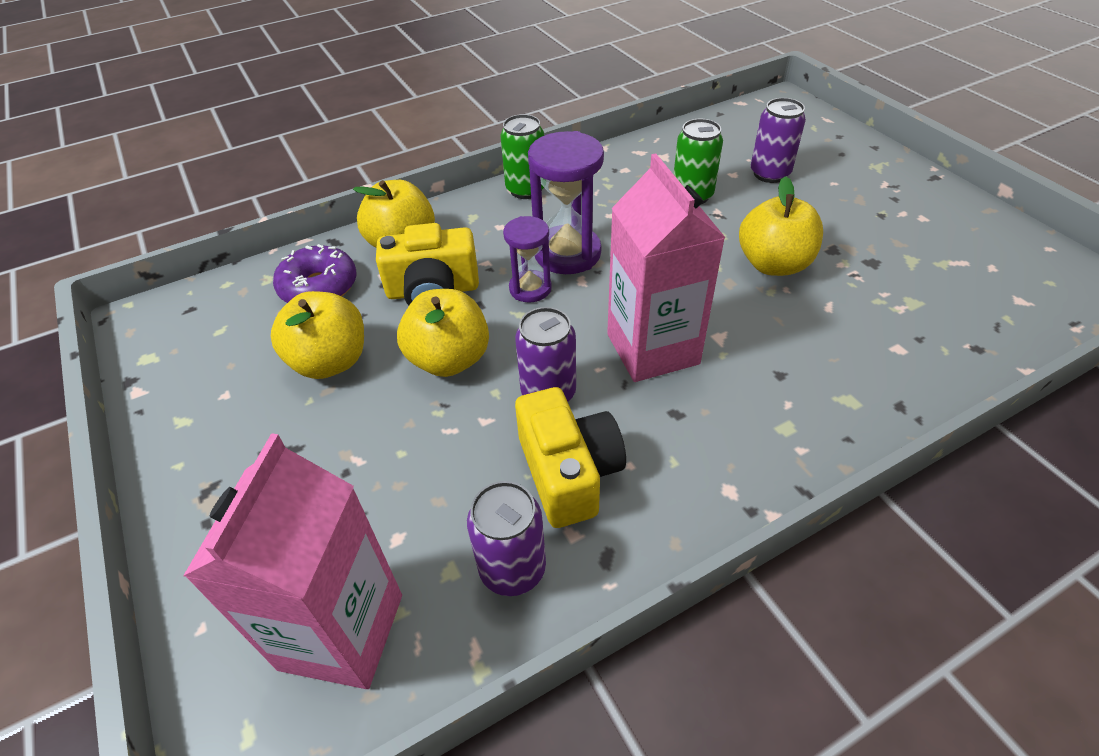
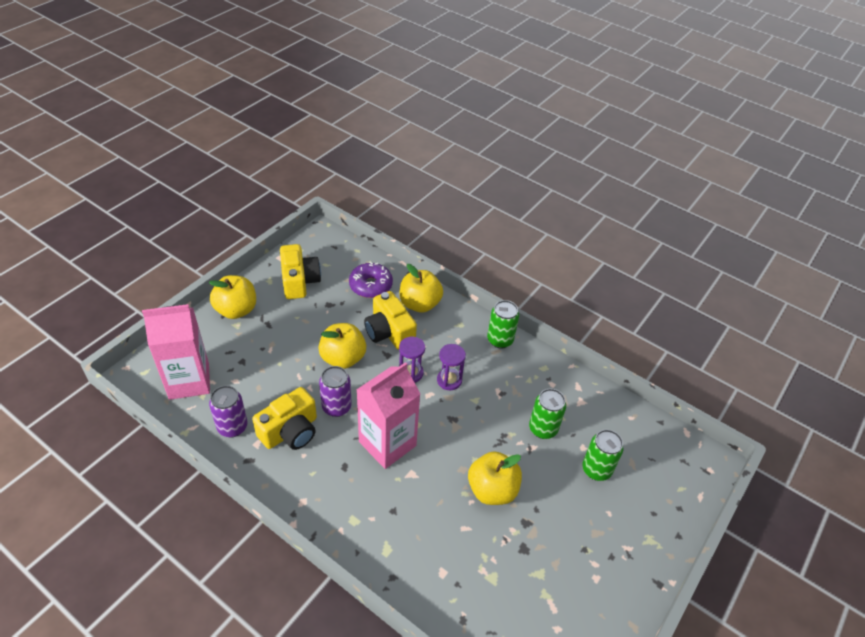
camera: 60 degrees right, 0 degrees up
yellow apple [271,291,364,379] -> yellow apple moved to [209,275,256,319]
purple hourglass [528,131,604,274] -> purple hourglass [437,344,466,390], size x0.60
purple can [751,98,806,183] -> green can [582,430,623,481]
none -> yellow camera [280,244,321,299]

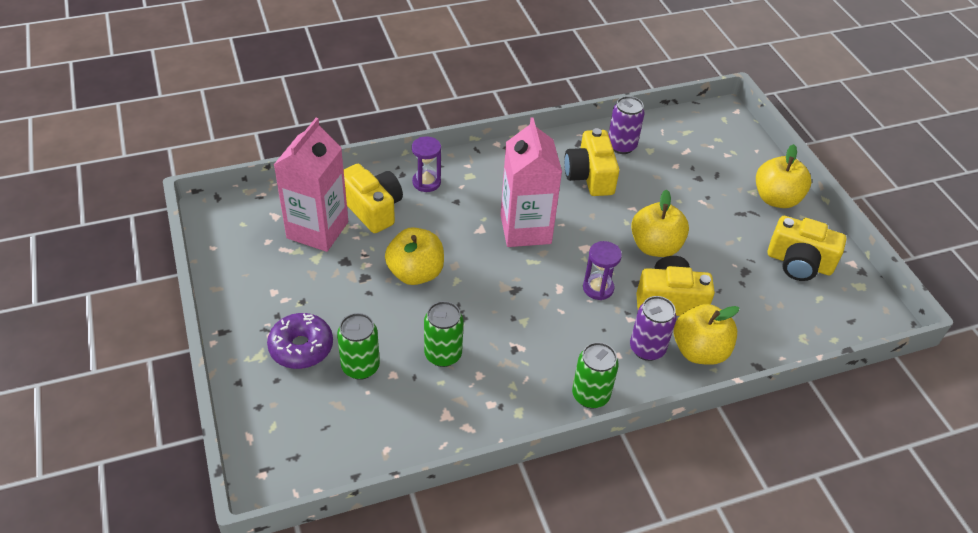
camera: 125 degrees right, 0 degrees up
pink carton [142,304,210,400] -> pink carton moved to [274,118,348,252]
purple can [319,366,352,417] -> purple can moved to [630,296,677,361]
purple donut [349,262,393,298] -> purple donut moved to [267,313,333,369]
purple hourglass [437,344,466,390] -> purple hourglass moved to [412,137,441,192]
none -> yellow camera [344,164,403,233]

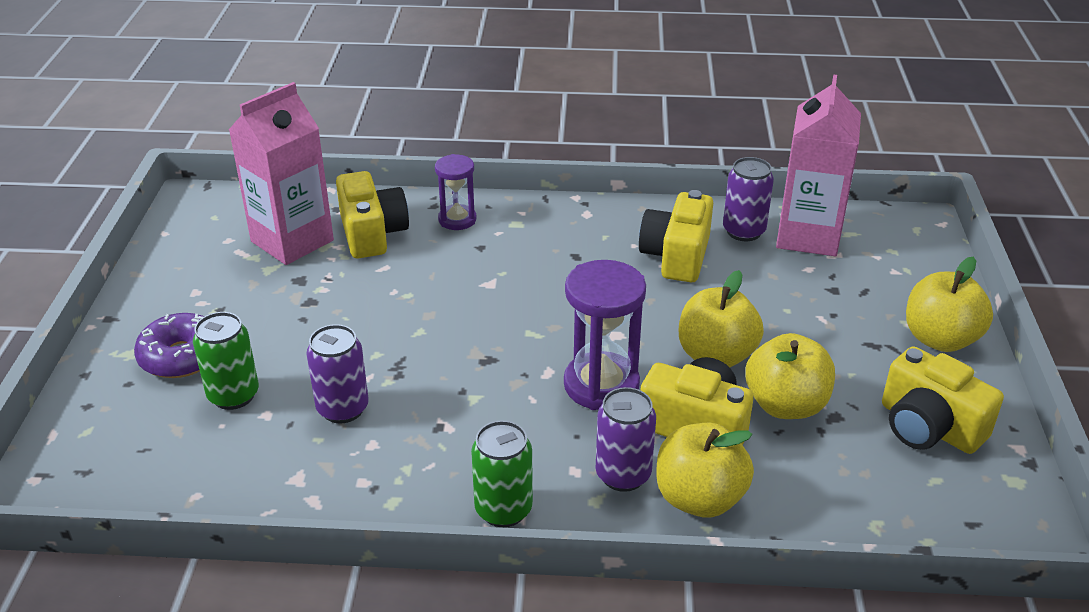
camera: 25 degrees right, 10 degrees down
yellow apple [385,227,444,285] -> yellow apple moved to [745,333,835,419]
green can [424,301,463,367] -> purple can [306,324,369,424]
pink carton [500,117,562,247] -> pink carton moved to [776,75,861,256]
purple hourglass [583,241,622,300] -> purple hourglass [564,260,646,410], size x1.66

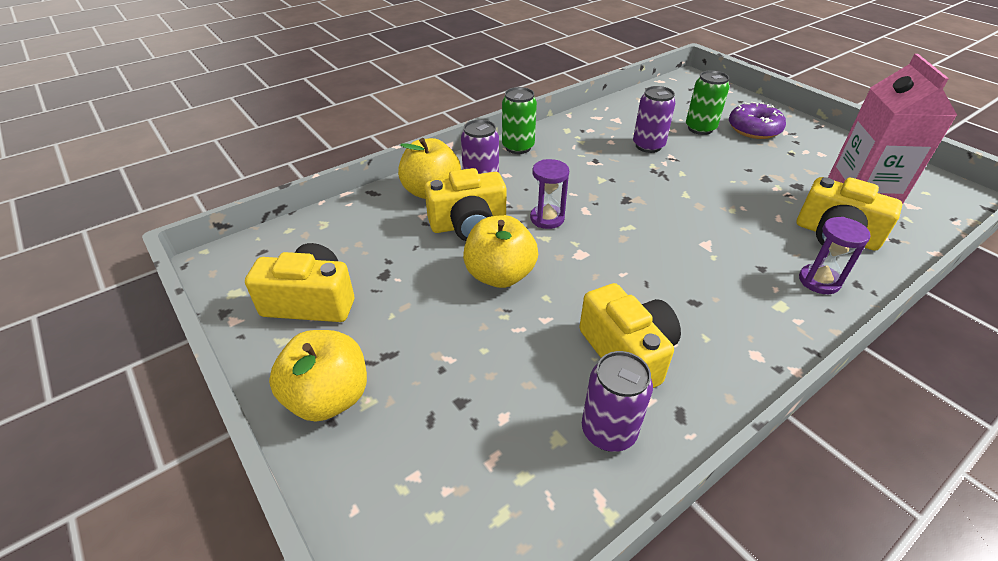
camera: 140 degrees right, 5 degrees up
purple hourglass [564,260,646,410] -> purple hourglass [530,159,569,229], size x0.60
yellow apple [745,333,835,419] -> none
pink carton [776,75,861,256] -> none

